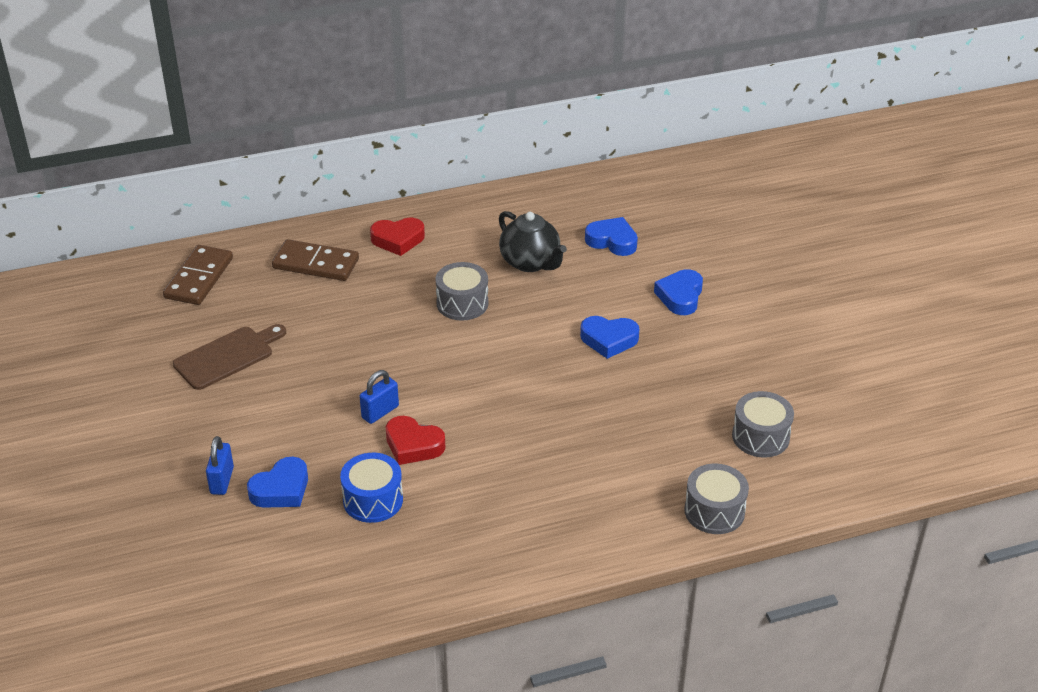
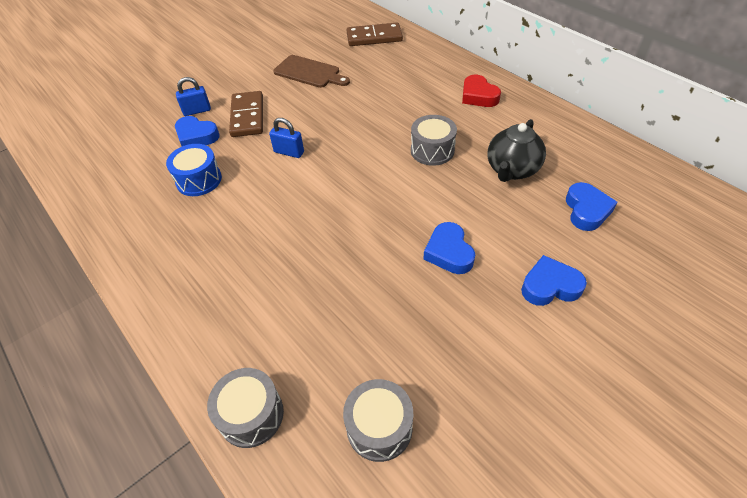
camera: 70 degrees right, 10 degrees up
brown domino [272,239,359,281] -> brown domino moved to [229,91,263,137]
red heart [385,416,445,465] -> none

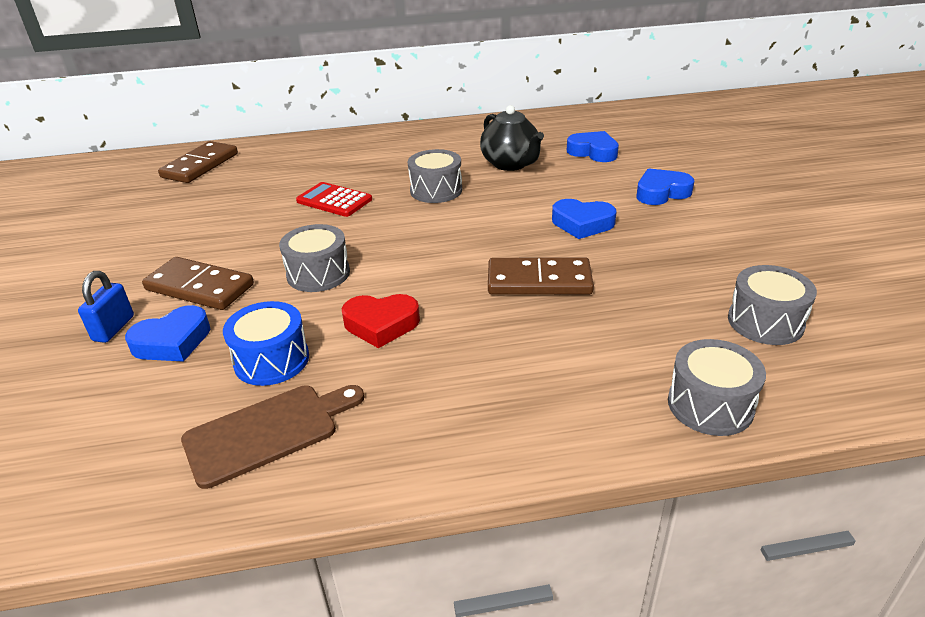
camera: 60 degrees left, 15 degrees down
blue padlock [269,118,304,158] -> grey drum [279,224,350,292]
brown cutting board [273,55,350,88] -> brown cutting board moved to [181,385,364,489]
red heart [462,75,501,107] -> red heart moved to [341,294,420,348]
blue heart [521,255,587,306] -> blue heart turned 45 degrees clockwise [636,168,694,205]
none -> red calculator [296,182,372,217]
none -> brown domino [488,257,594,295]

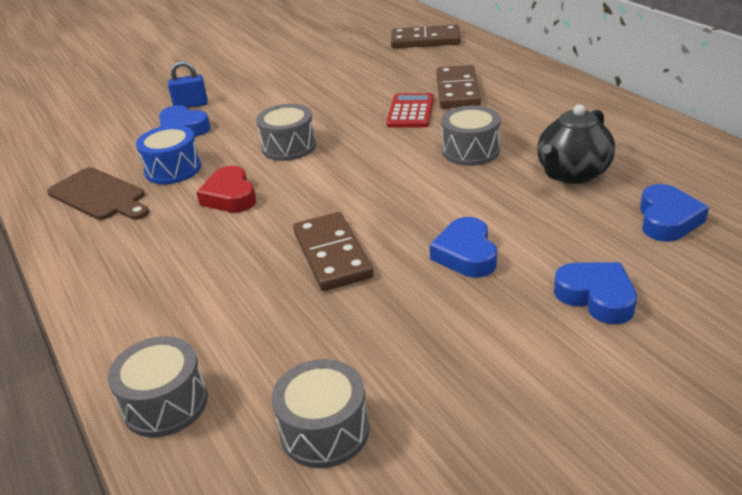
camera: 70 degrees right, 0 degrees up
brown domino [142,257,254,310] -> brown domino moved to [436,65,481,108]

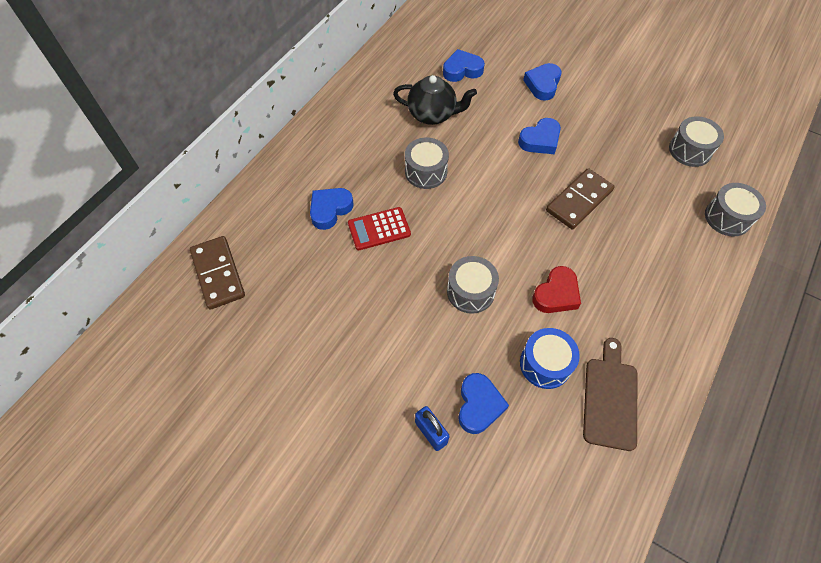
camera: 120 degrees left, 25 degrees up
brown domino [436,65,481,108] -> blue heart [310,188,354,230]

